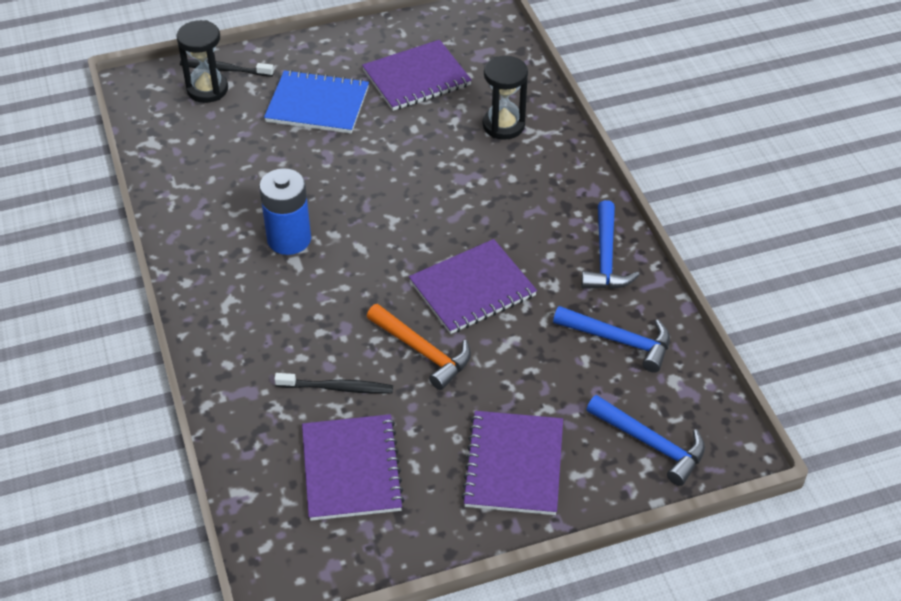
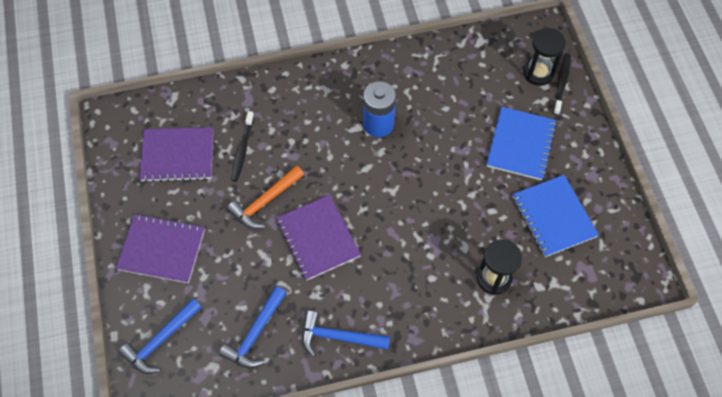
camera: 95 degrees right, 15 degrees up
purple notebook [362,40,472,111] -> blue notebook [512,175,599,257]

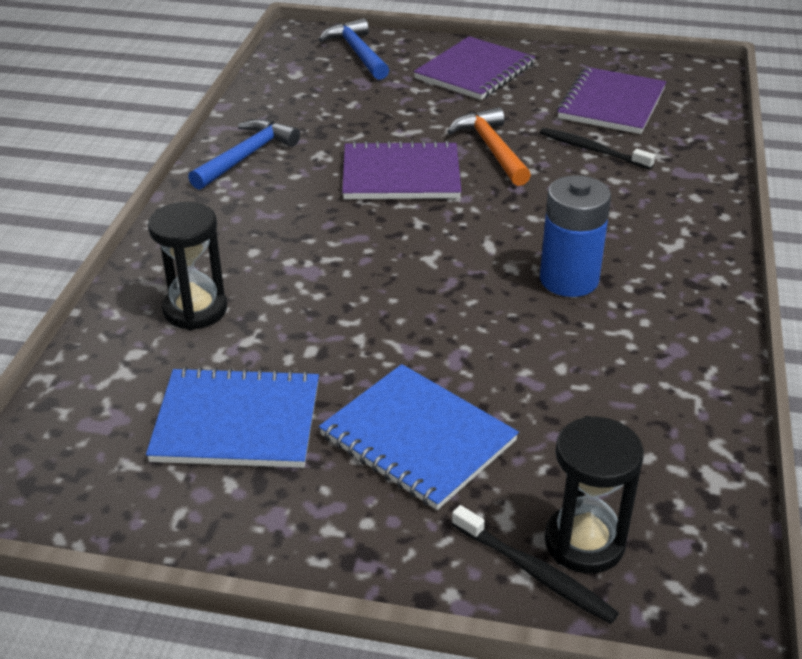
camera: 115 degrees right, 25 degrees down
blue hammer [219,286,286,368] -> none

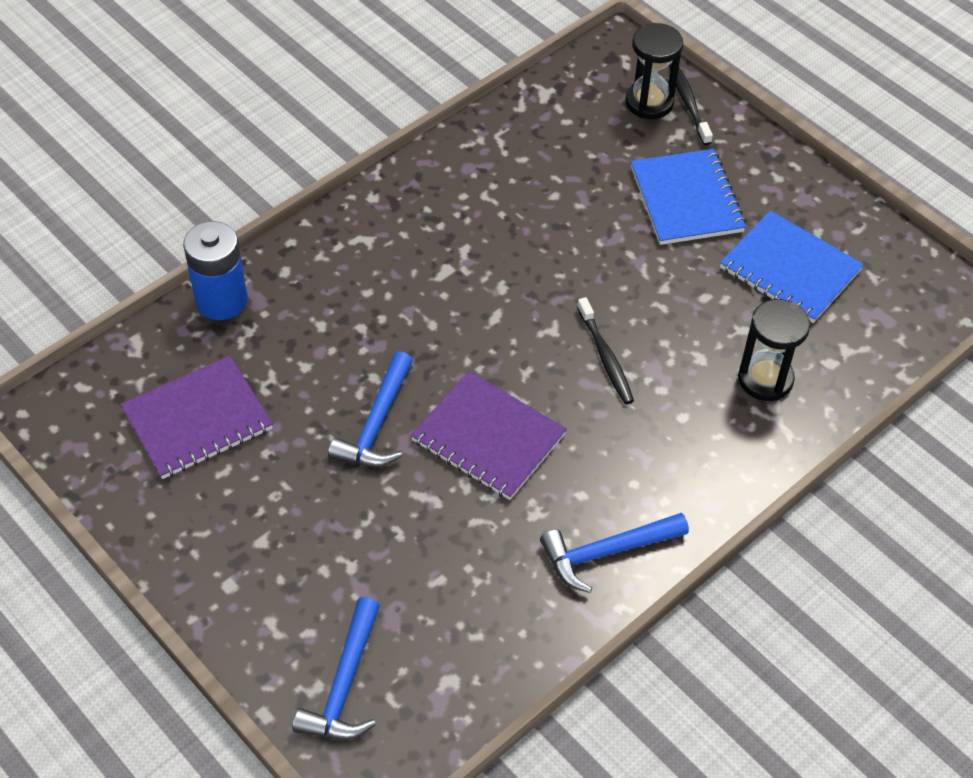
camera: 145 degrees left, 15 degrees up
purple notebook [414,36,535,100] -> none
orange hammer [447,107,531,186] -> blue hammer [328,351,413,467]
black toothbrush [540,128,655,170] -> black toothbrush moved to [577,297,634,404]
blue battery [540,175,611,297] -> blue battery moved to [183,221,248,320]

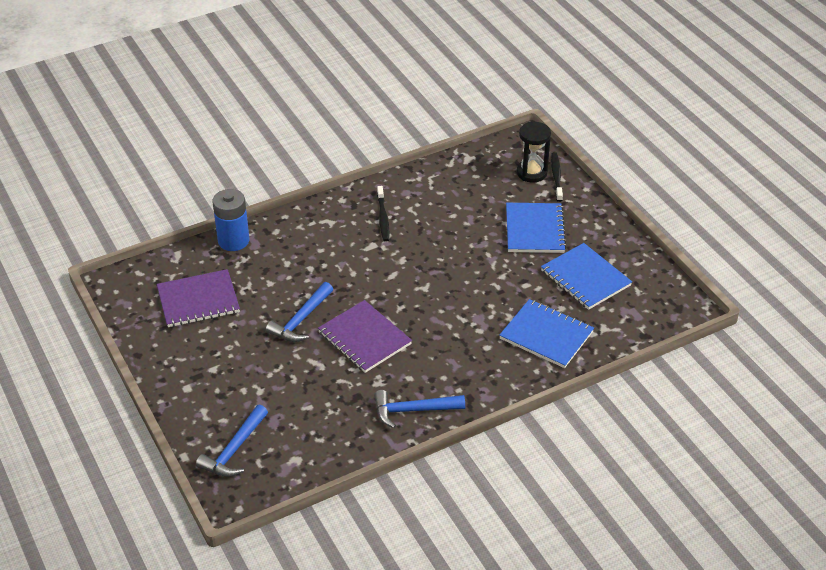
camera: 15 degrees right, 10 degrees down
black toothbrush [577,297,634,404] -> black toothbrush moved to [377,186,390,242]
black hourglass [738,299,810,401] -> blue notebook [499,299,594,368]

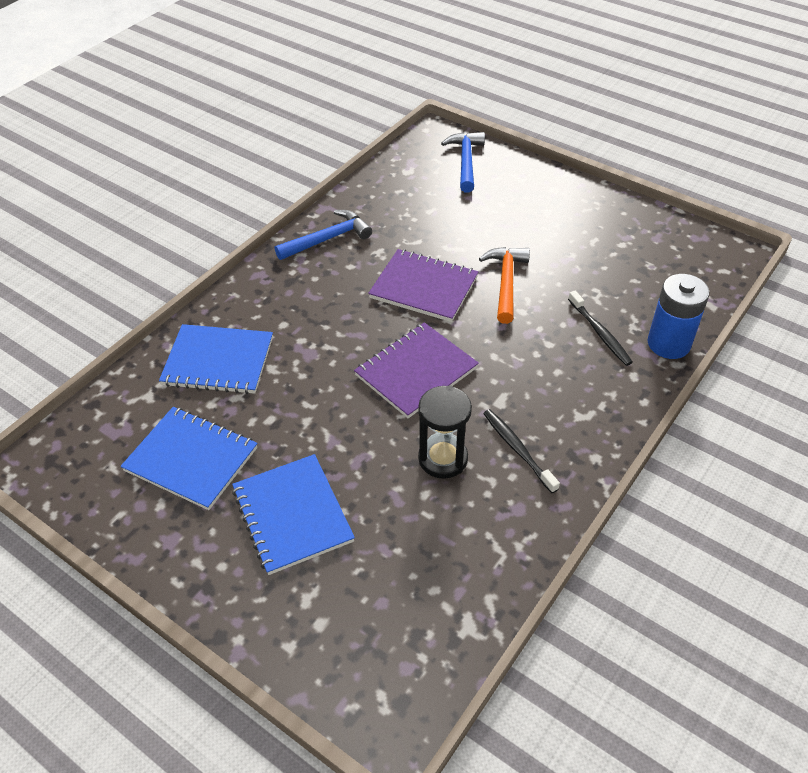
camera: 155 degrees right, 5 degrees up
purple notebook [157,269,240,327] -> purple notebook moved to [354,322,479,418]
blue hammer [266,282,333,342] -> orange hammer [479,247,530,324]
black hourglass [517,122,551,183] -> black hourglass moved to [418,385,472,479]
black toothbrush [551,152,563,202] -> black toothbrush moved to [568,291,633,366]

